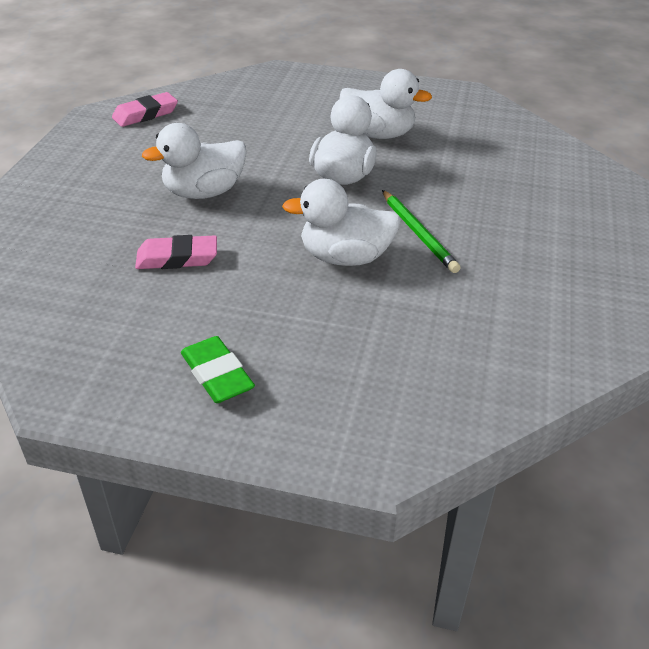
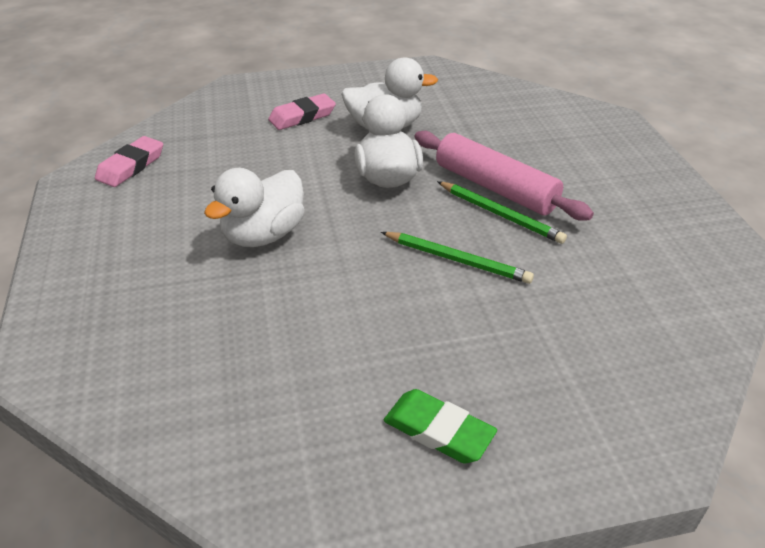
camera: 25 degrees left, 0 degrees up
pink eraser [135,235,217,269] -> pink eraser moved to [268,94,336,130]
white duck [282,179,401,266] -> green pencil [381,232,534,284]
none -> pink rolling pin [414,131,594,221]

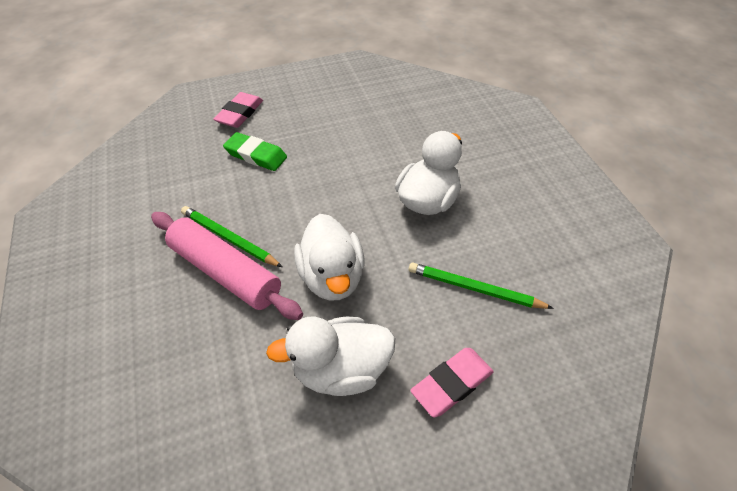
camera: 175 degrees right, 10 degrees up
pink eraser [95,136,163,187] -> pink eraser moved to [213,92,263,128]
green pencil [381,232,534,284] -> green pencil moved to [409,262,554,309]
green eraser [384,389,497,464] -> green eraser moved to [223,132,287,171]

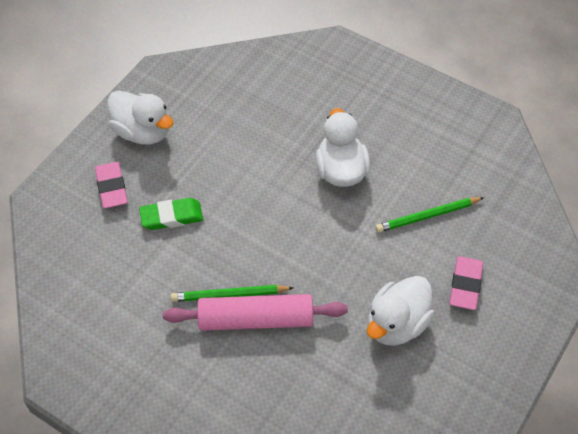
camera: 40 degrees left, 5 degrees up
white duck [294,214,365,301] -> white duck moved to [107,90,173,145]

